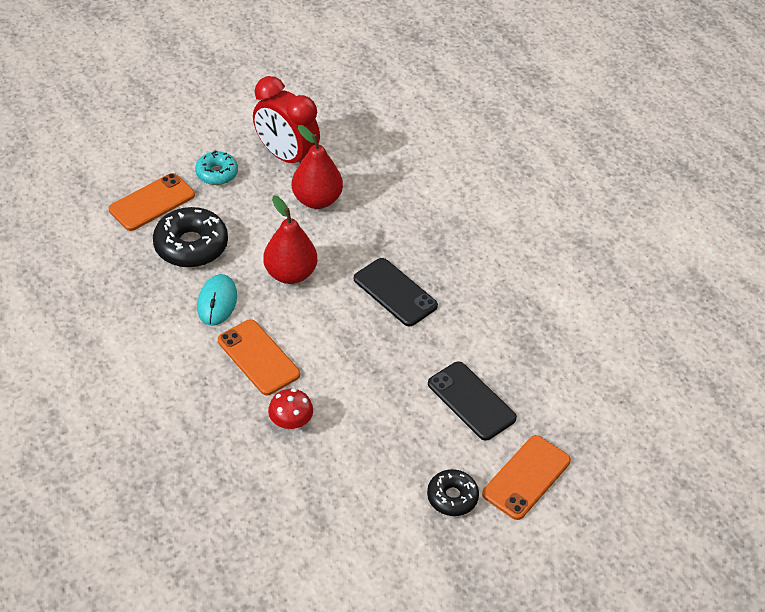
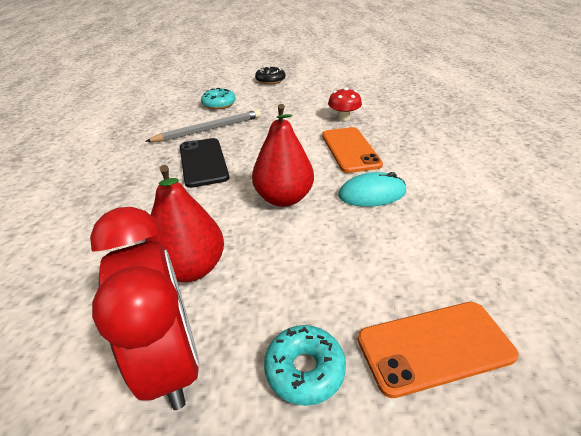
camera: 150 degrees left, 10 degrees down
black donut [153,207,228,268] -> none
turquoise mouse [197,274,237,326] -> turquoise mouse turned 45 degrees clockwise [338,172,406,207]
black phone [428,361,517,441] -> turquoise donut [201,88,236,109]
orange phone [482,435,571,520] -> none
none -> grey pencil [145,110,261,142]

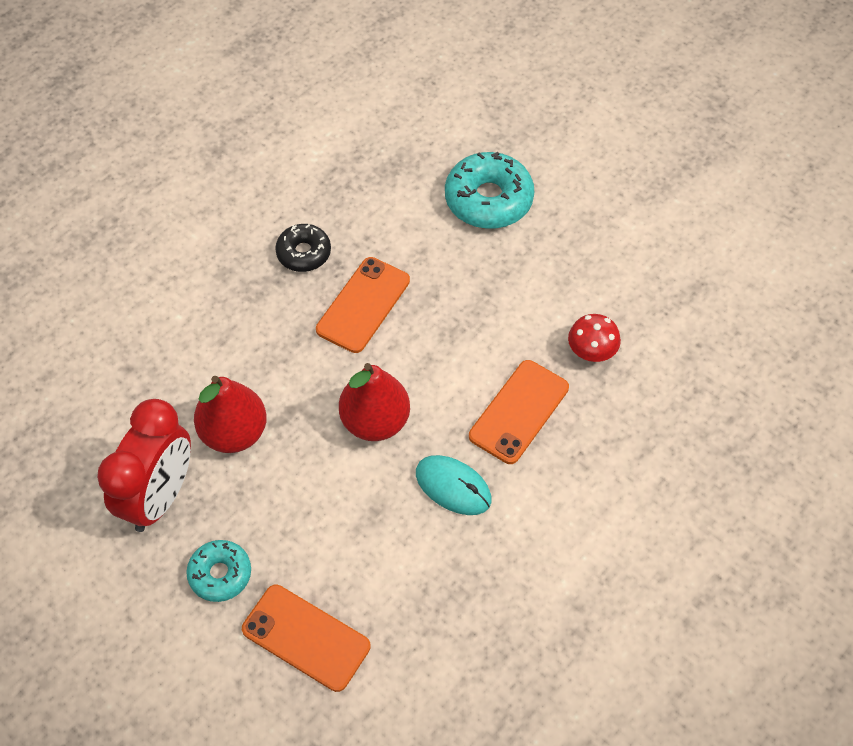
camera: 45 degrees right, 20 degrees up
grey pencil [145,110,261,142] -> none
black phone [180,138,229,188] -> orange phone [316,257,410,353]
turquoise donut [201,88,236,109] -> turquoise donut [445,152,534,229], size x1.66
black donut [255,66,286,85] -> black donut moved to [275,224,331,272]

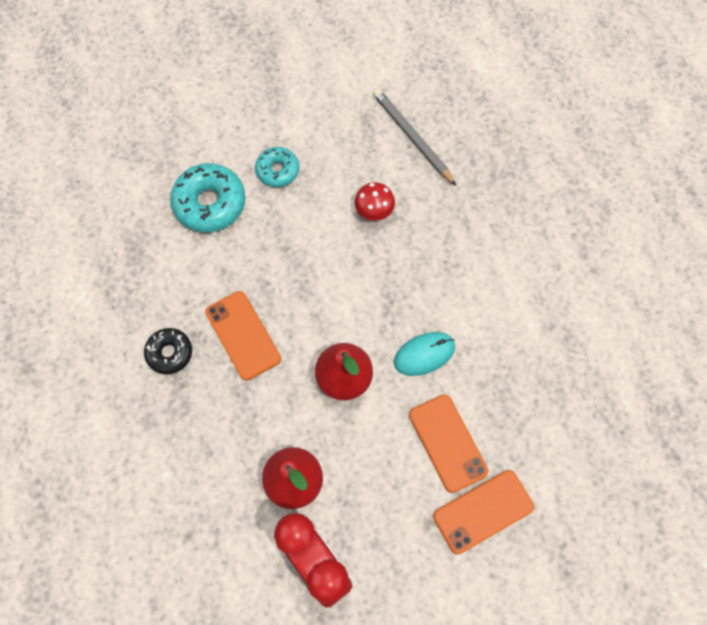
camera: 60 degrees left, 10 degrees up
turquoise donut [186,540,251,602] -> turquoise donut moved to [255,147,299,187]
orange phone [469,360,569,464] -> orange phone moved to [409,394,488,493]
none -> grey pencil [373,89,456,185]

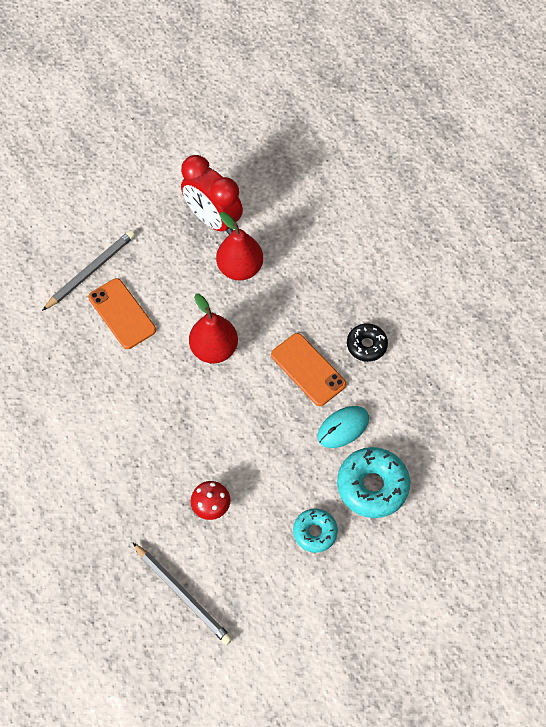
camera: 170 degrees right, 5 degrees down
turquoise mouse [394,332,455,376] -> turquoise mouse moved to [317,406,369,448]
orange phone [433,470,534,554] -> grey pencil [42,230,135,311]

